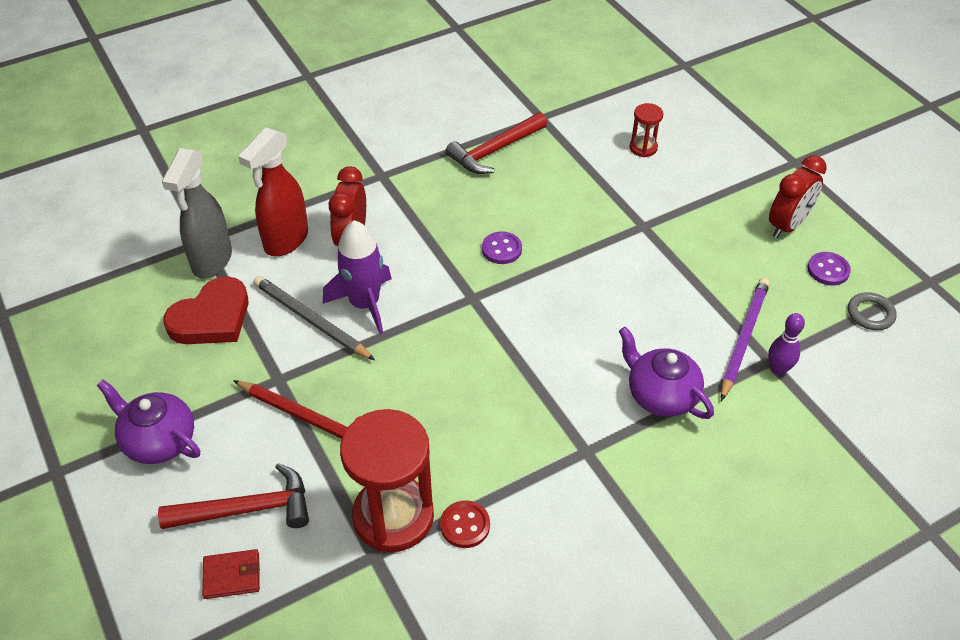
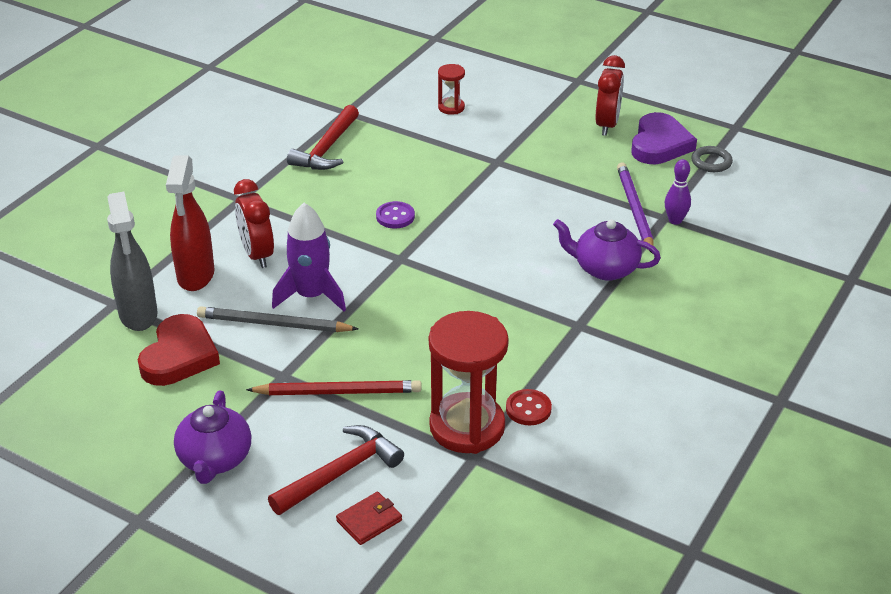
camera: 30 degrees left, 10 degrees down
purple teapot [97,380,200,464] -> purple teapot turned 90 degrees counterclockwise [174,391,251,484]
purple button [807,252,851,286] -> purple heart [631,112,697,164]

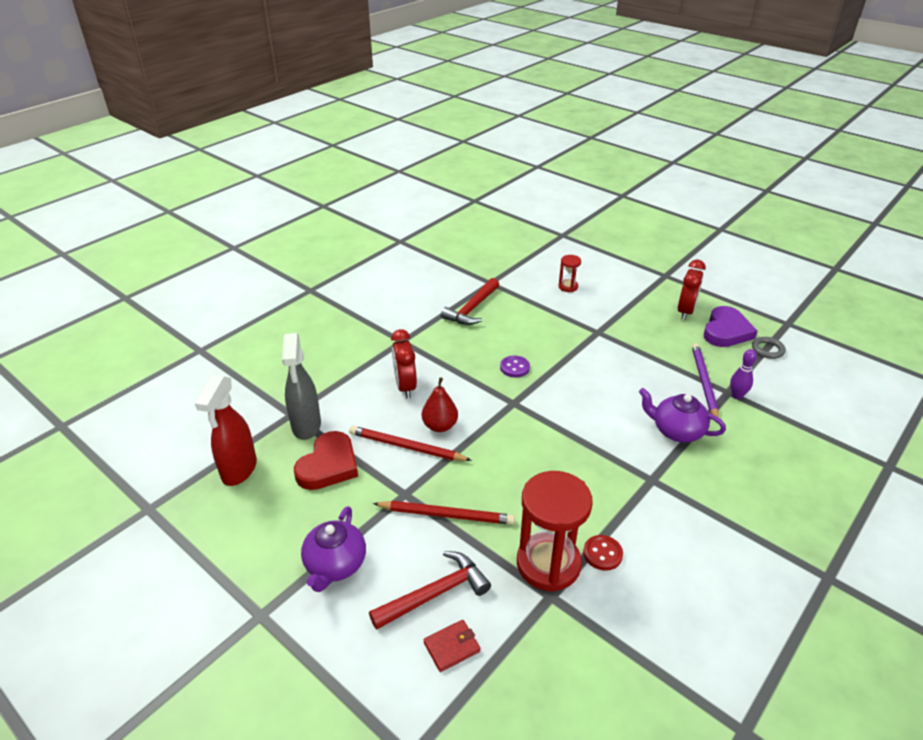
camera: 10 degrees right, 0 degrees up
red spray bottle [166,155,215,291] -> red spray bottle moved to [195,375,257,486]
grey pencil [197,306,358,332] -> red pencil [349,426,472,461]
purple rocket [272,203,346,312] -> red pear [422,377,458,432]

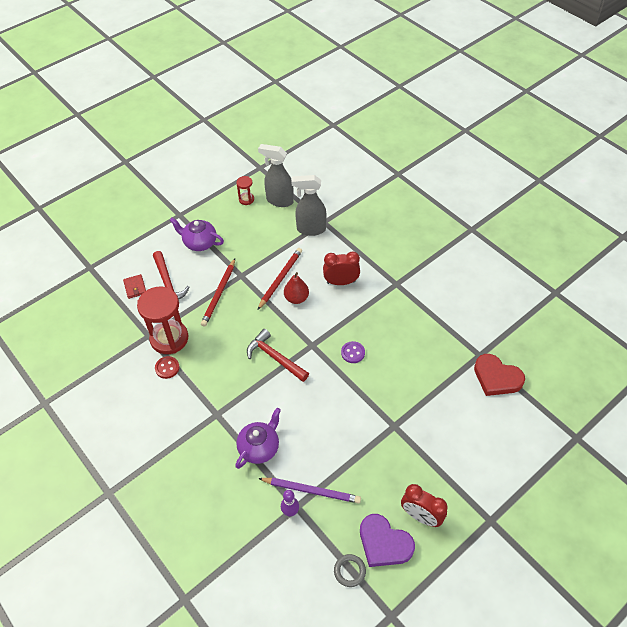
camera: 100 degrees right, 15 degrees up
red spray bottle [195,375,257,486] -> grey spray bottle [258,144,294,207]
red heart [294,431,358,490] -> red heart moved to [474,354,525,396]
red hammer [441,278,499,325] -> red hammer moved to [247,329,309,382]
red hourglass [558,255,581,292] -> red hourglass moved to [236,176,254,205]

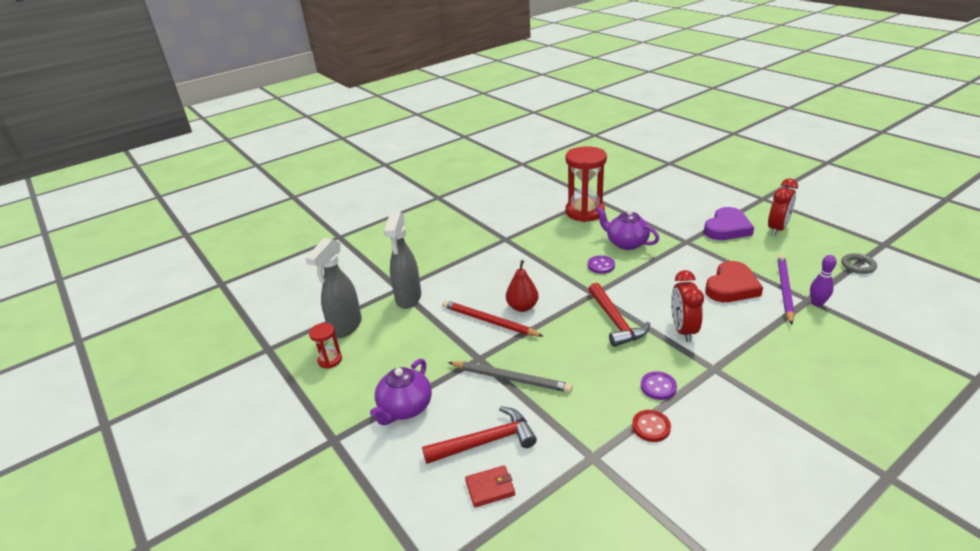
camera: 85 degrees left, 20 degrees down
red hourglass [137,287,188,354] -> red hourglass moved to [566,146,607,222]
red pencil [201,259,235,327] -> grey pencil [448,362,573,393]
purple teapot [236,408,281,469] -> purple teapot moved to [596,207,659,250]
red hammer [247,329,309,382] -> red hammer turned 60 degrees counterclockwise [588,283,650,347]
red clock [323,252,360,285] -> red clock moved to [671,270,704,342]
purple heart [360,514,415,567] -> purple heart moved to [704,207,754,240]
red heart [474,354,525,396] -> red heart moved to [705,261,763,302]
none -> purple button [641,371,677,400]

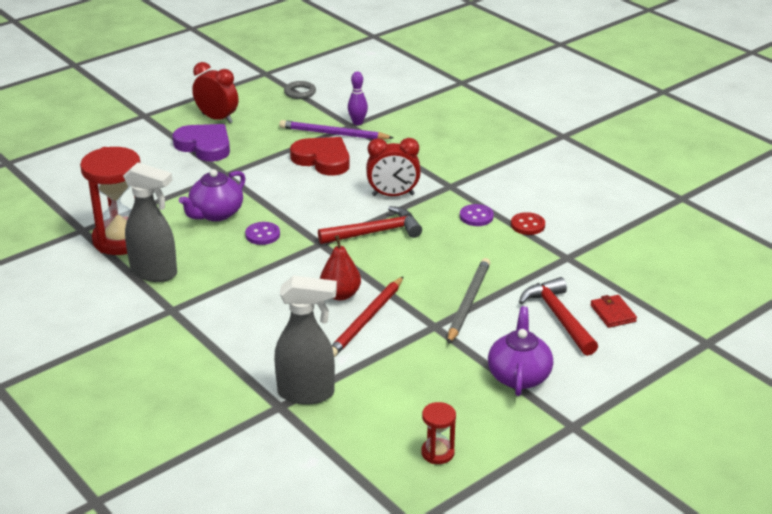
camera: 95 degrees left, 0 degrees up
grey spray bottle [305,238,362,338] -> grey spray bottle moved to [123,162,177,282]
purple teapot [370,359,432,425] -> purple teapot turned 105 degrees counterclockwise [488,306,553,396]

